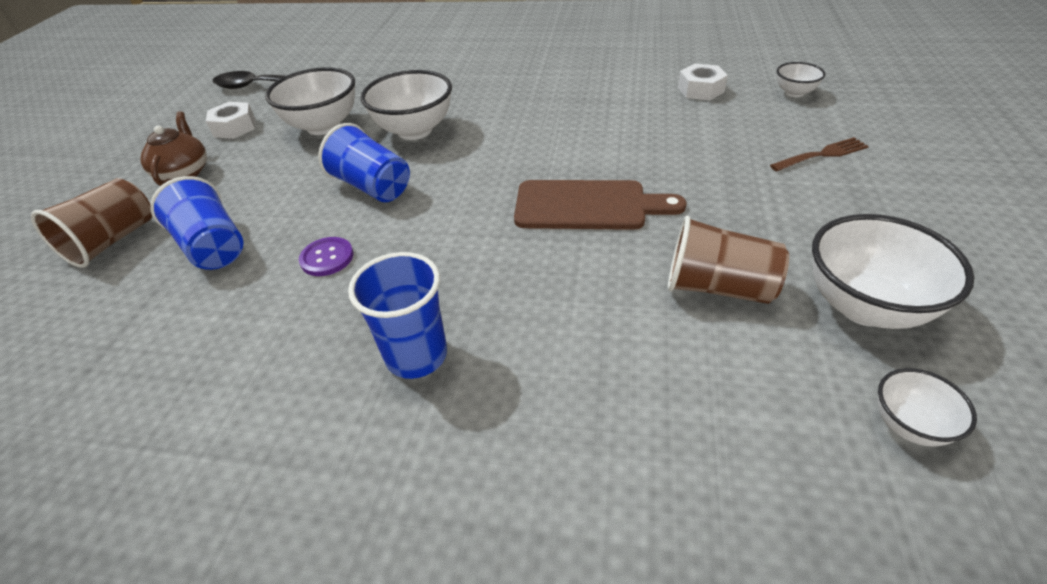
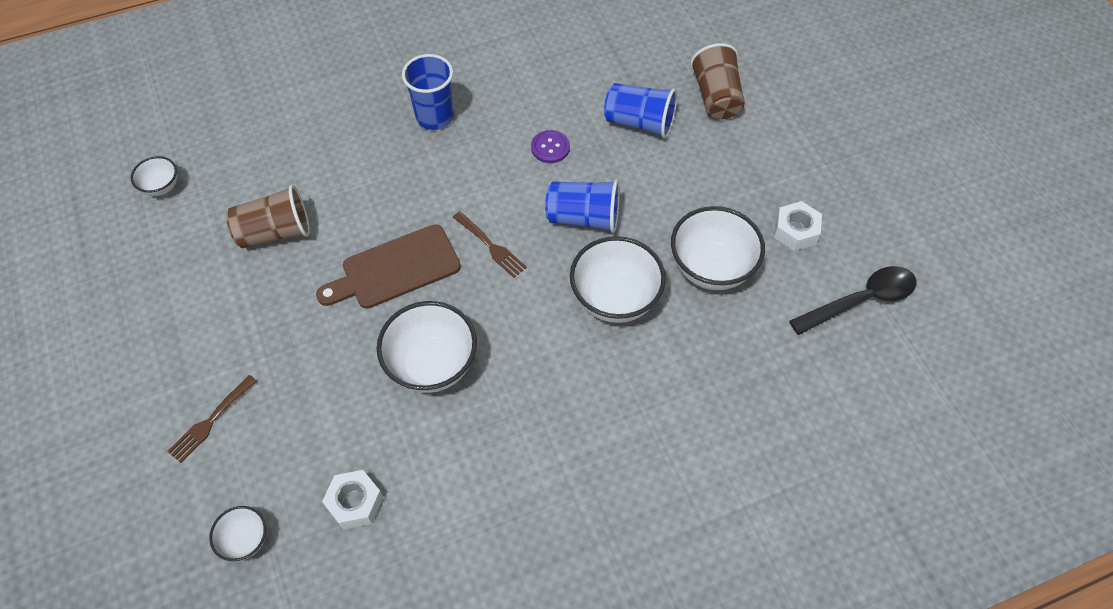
camera: 145 degrees right, 15 degrees up
brown teapot [140,111,207,186] -> none
white bowl [812,214,975,329] -> white bowl moved to [377,301,477,393]
none -> brown fork [453,211,527,278]

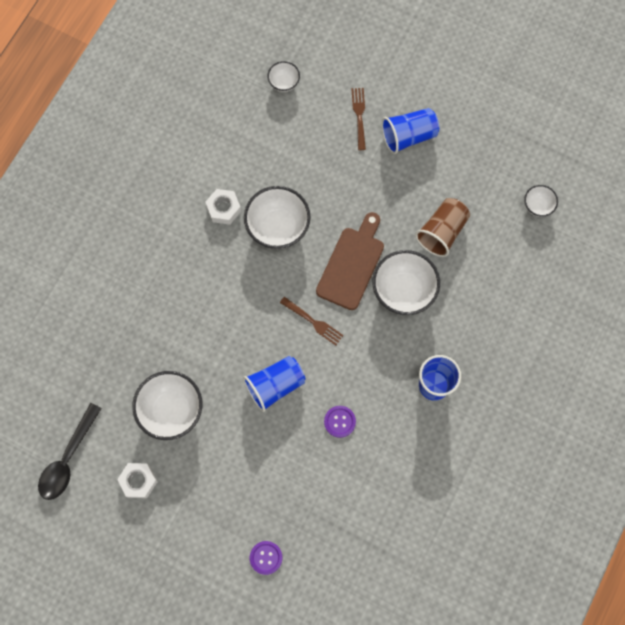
camera: 140 degrees right, 15 degrees up
white nut [322,470,383,530] -> white nut moved to [205,189,241,225]
brown fork [453,211,527,278] -> brown fork turned 150 degrees counterclockwise [280,297,344,346]
white bowl [570,236,666,323] -> white bowl moved to [373,250,440,315]
blue cup [604,83,677,139] -> blue cup moved to [382,108,439,154]
brown cup [690,43,745,119] -> purple button [250,541,282,575]

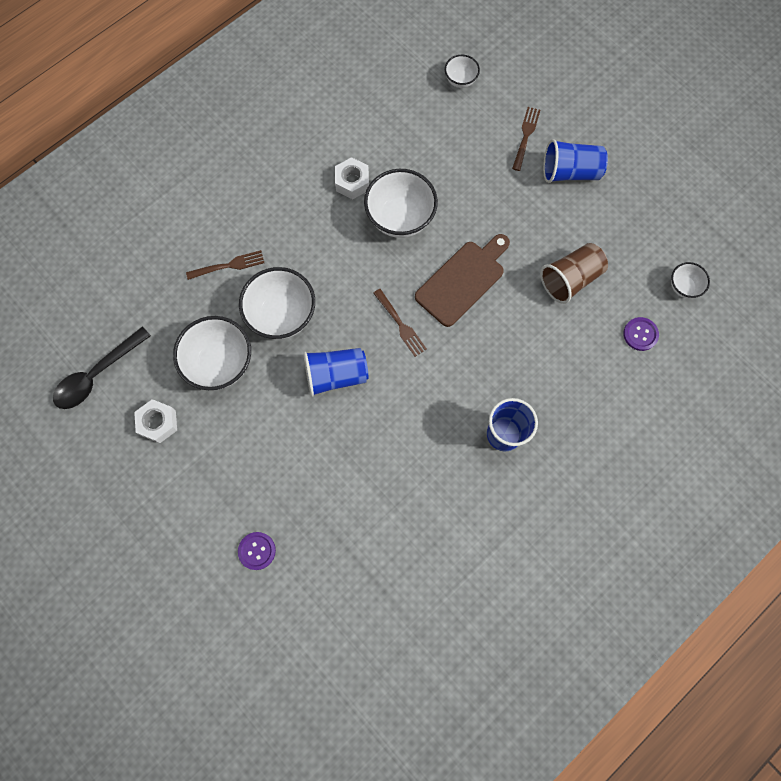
camera: 20 degrees right, 0 degrees up
purple button [324,406,356,438] -> purple button moved to [623,317,659,351]
white bowl [373,250,440,315] -> white bowl moved to [239,267,315,339]
none -> brown fork [186,250,264,280]

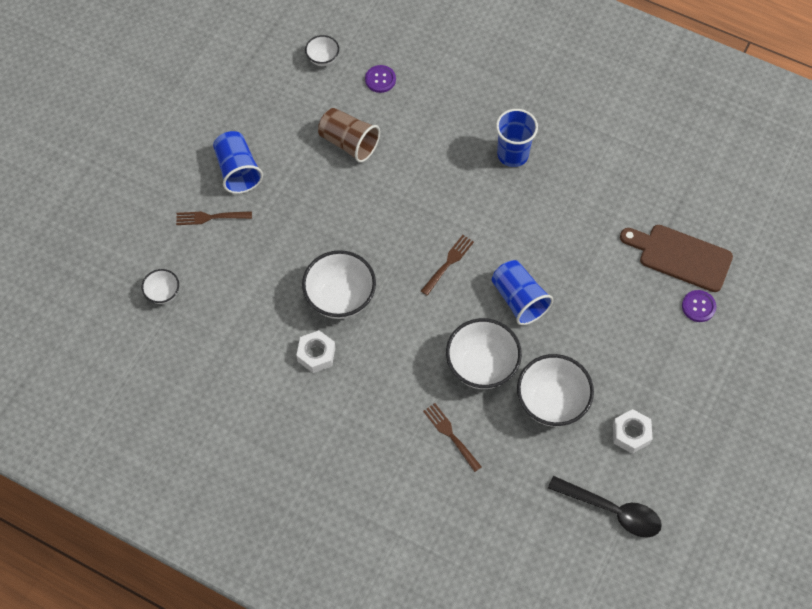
camera: 110 degrees left, 10 degrees down
brown cutting board [415,234,510,327] -> brown cutting board moved to [620,225,733,292]

